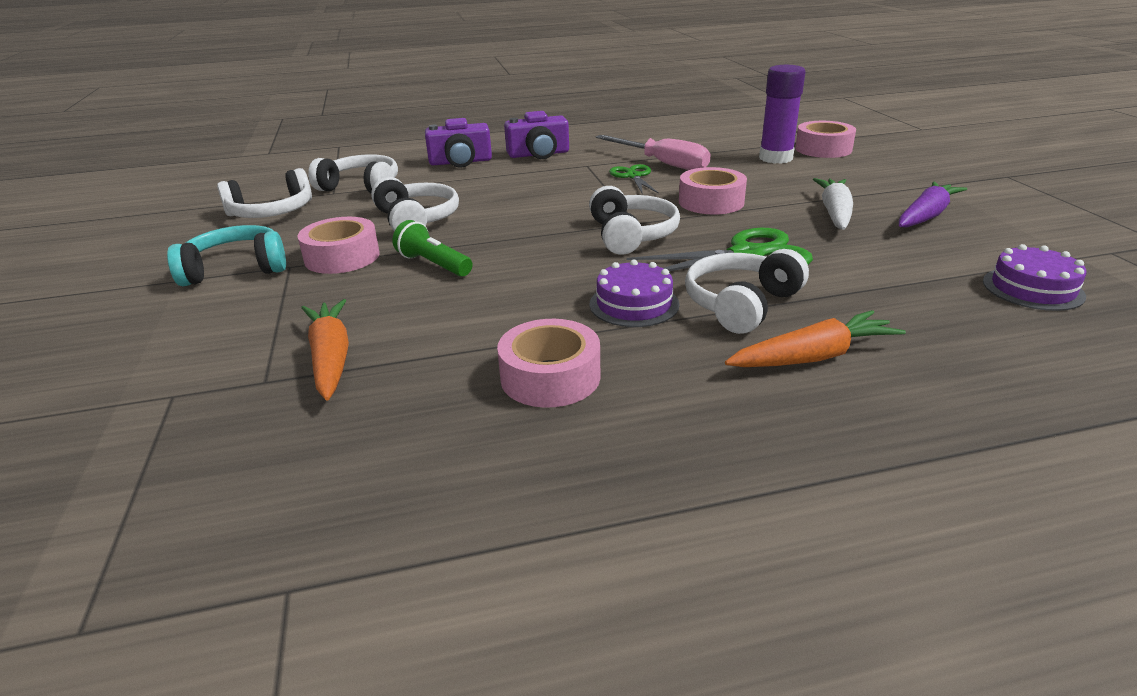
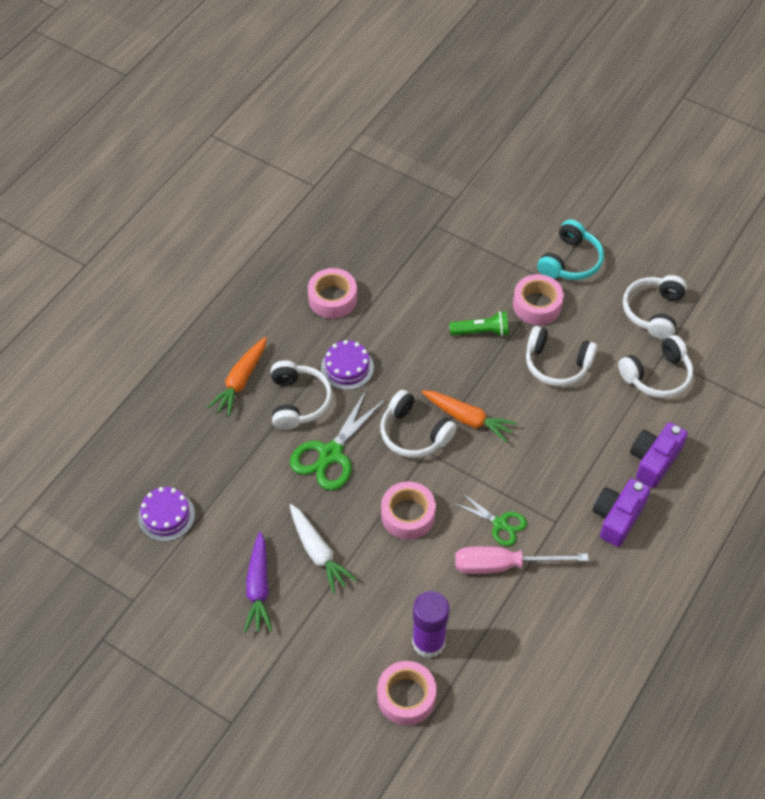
camera: 135 degrees right, 25 degrees up
orange carrot [301,299,349,401] -> orange carrot moved to [422,390,517,443]

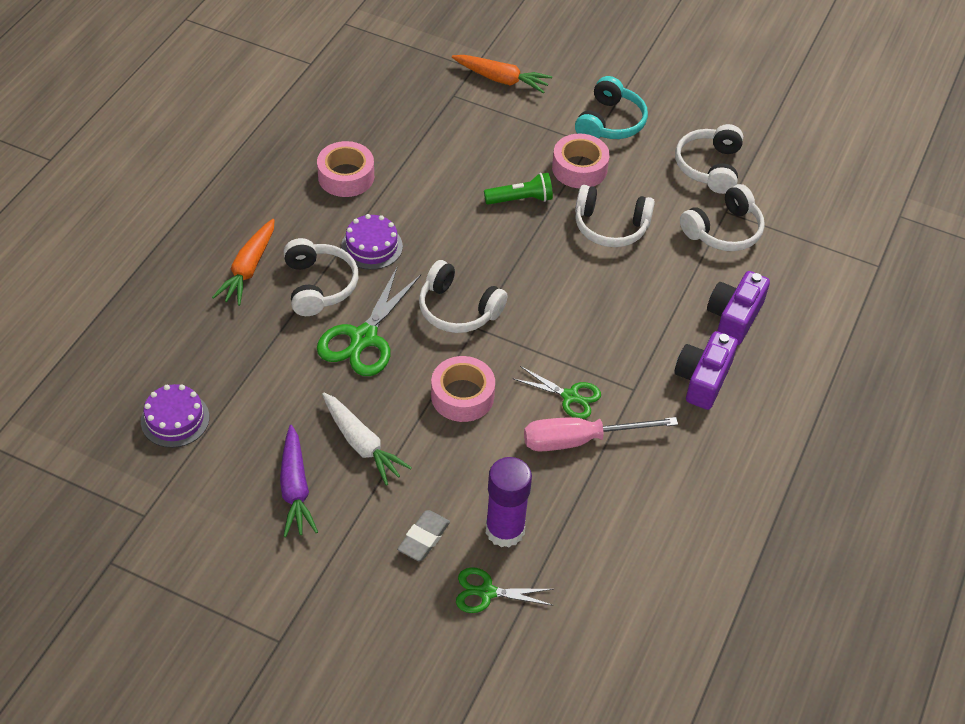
camera: 10 degrees left, 5 degrees down
pink tape [377,661,437,725] -> green scissors [456,567,554,613]
orange carrot [422,390,517,443] -> orange carrot moved to [452,55,552,93]
none -> grey eraser [397,510,450,561]

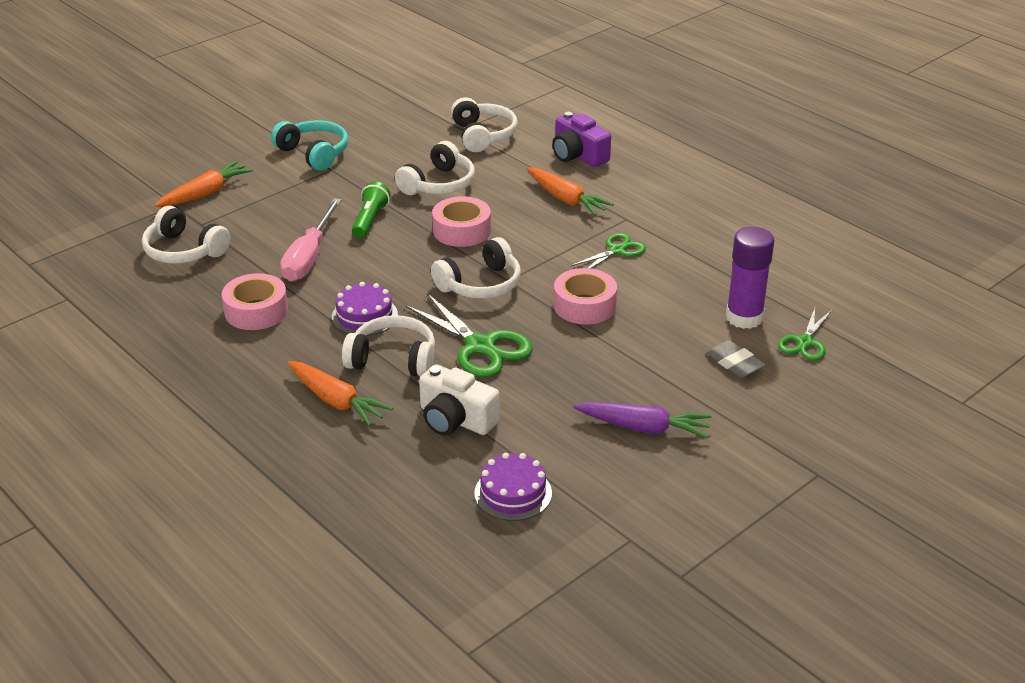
camera: 65 degrees left, 15 degrees down
white carrot [322,393,412,486] -> none
pink screwdriver [524,417,678,451] -> pink screwdriver moved to [280,198,342,282]
pink tape [552,134,610,188] -> pink tape moved to [432,196,491,247]
white headphones [675,124,743,194] -> white headphones moved to [142,206,231,264]
purple camera [675,331,738,410] -> none
none -> white camera [419,364,500,436]
none -> orange carrot [527,167,614,216]

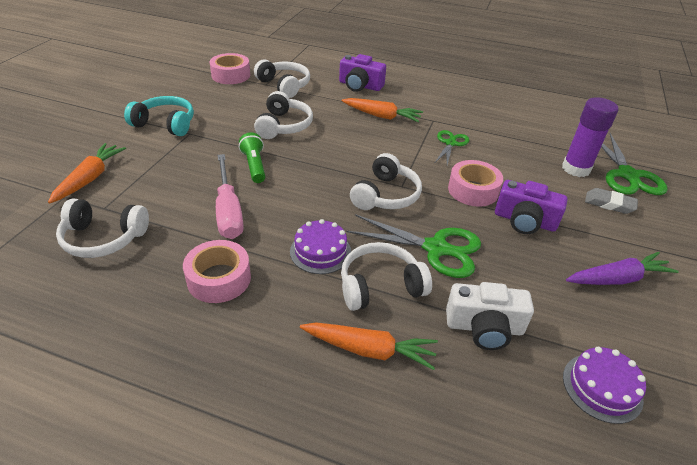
camera: 30 degrees left, 5 degrees up
pink tape [432,196,491,247] -> pink tape moved to [210,53,250,84]
green scissors [778,308,832,361] -> green scissors [601,133,668,195], size x1.66
none -> purple camera [495,180,568,234]

